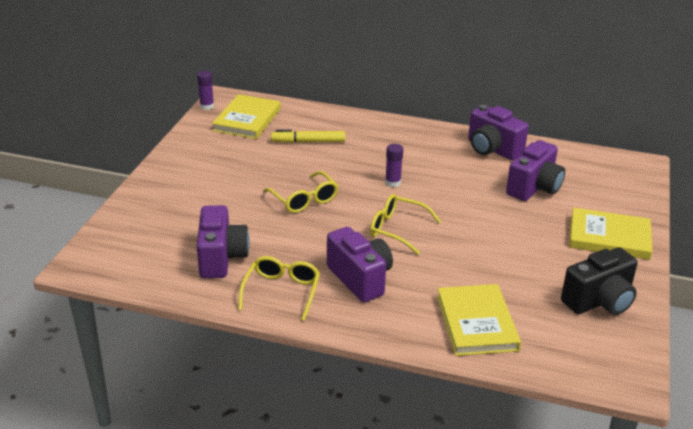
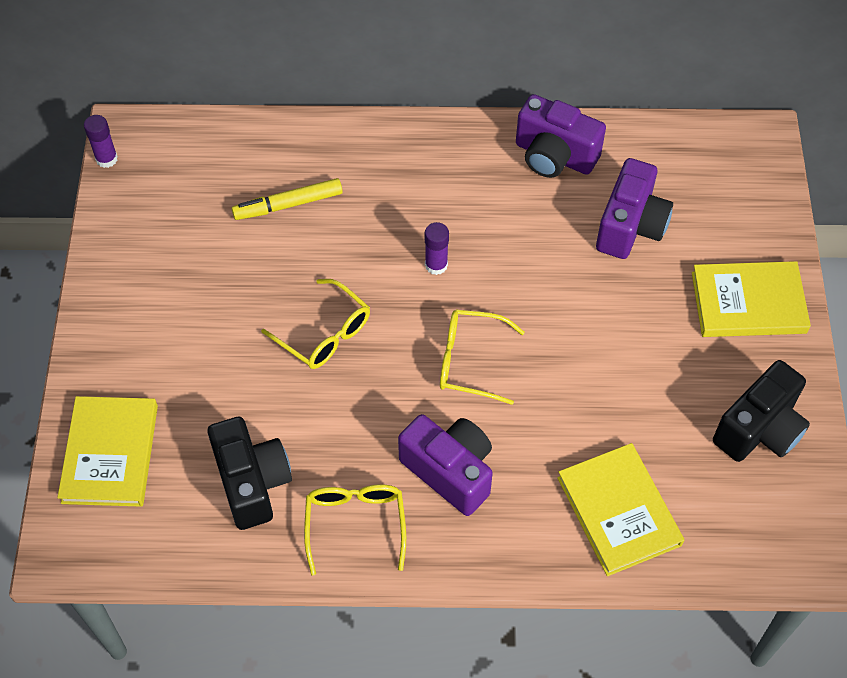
camera: 15 degrees left, 25 degrees up
purple camera [197,205,250,278] -> black camera [207,417,292,530]
yellow book [212,94,281,139] -> yellow book moved to [57,396,158,507]

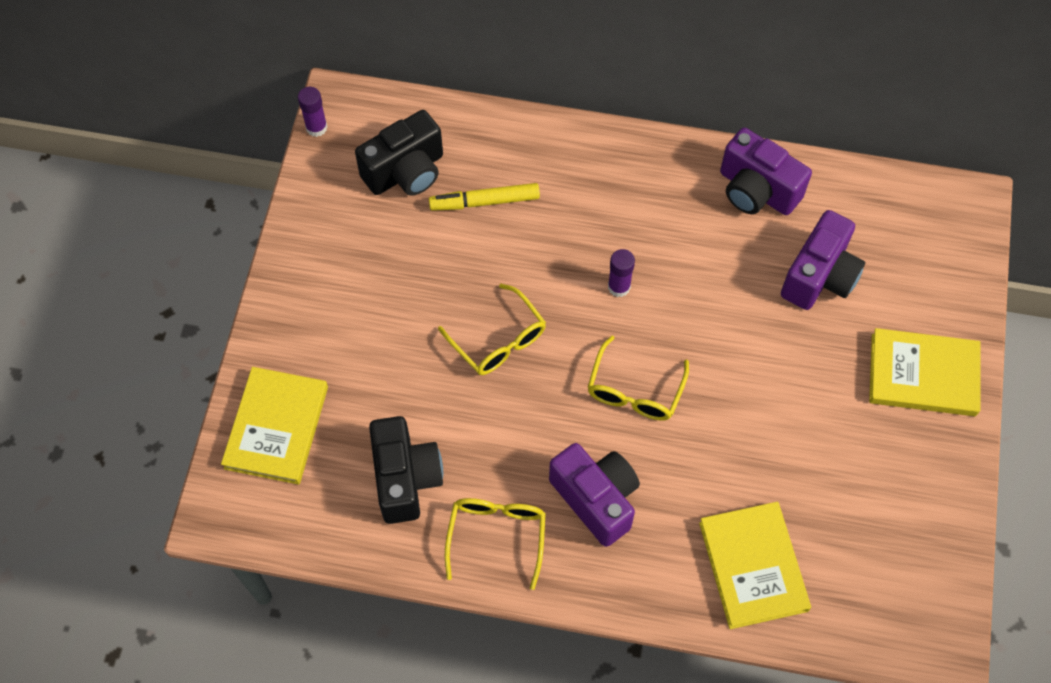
camera: 10 degrees right, 5 degrees up
yellow glasses [440,310,525,405] -> yellow glasses turned 90 degrees counterclockwise [587,336,689,421]
black camera [713,360,810,462] -> black camera moved to [355,110,443,196]

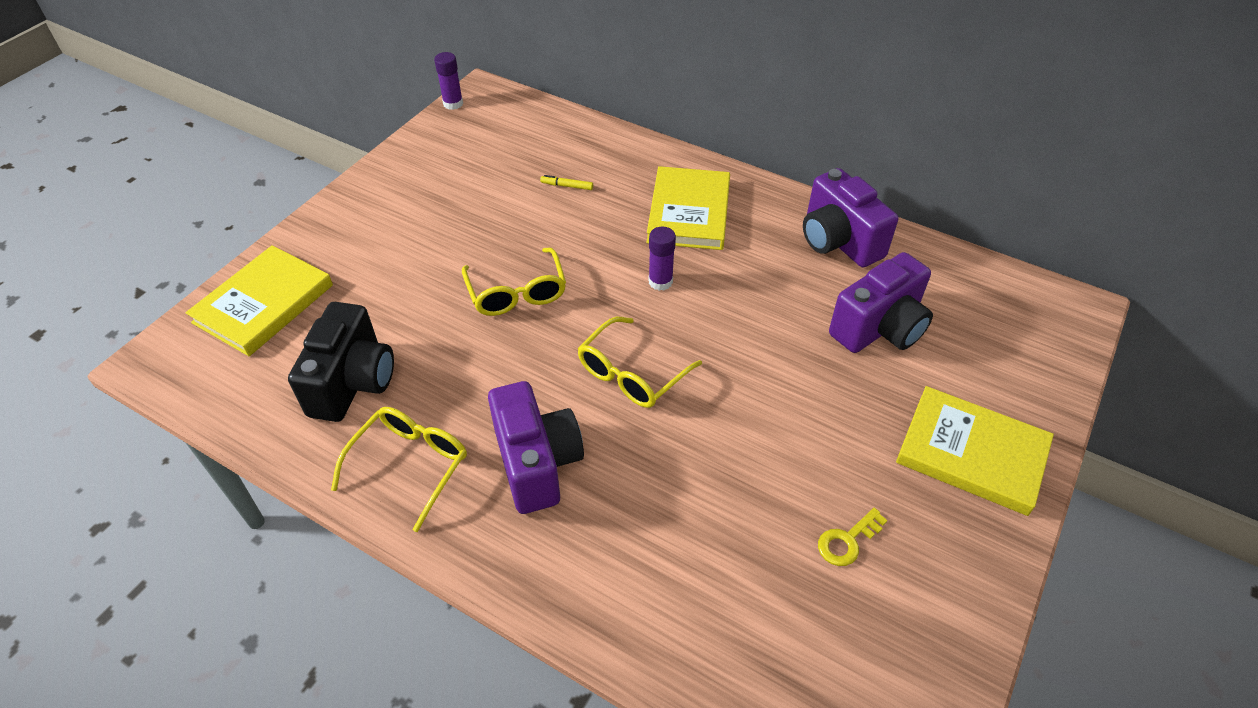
camera: 20 degrees right, 15 degrees down
black camera [355,110,443,196] -> none
yellow marker [429,183,540,211] -> yellow marker [540,175,593,190], size x0.49
yellow book [699,502,811,629] -> yellow book moved to [647,166,730,250]
none -> yellow key [818,508,888,566]

